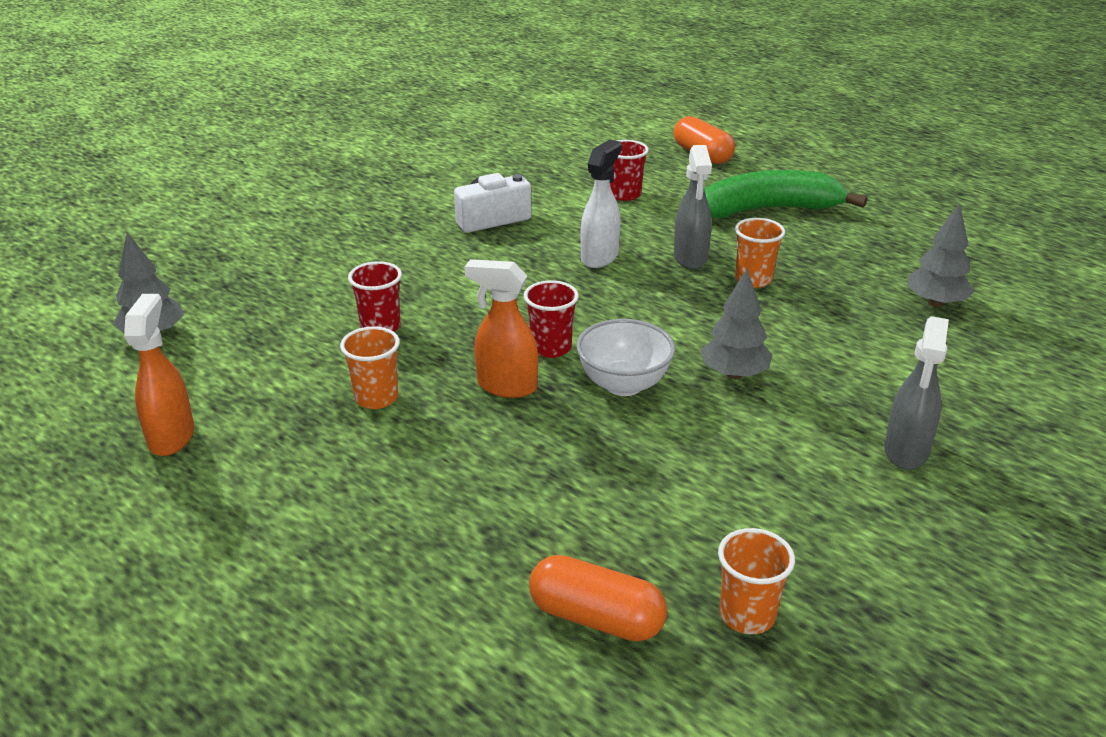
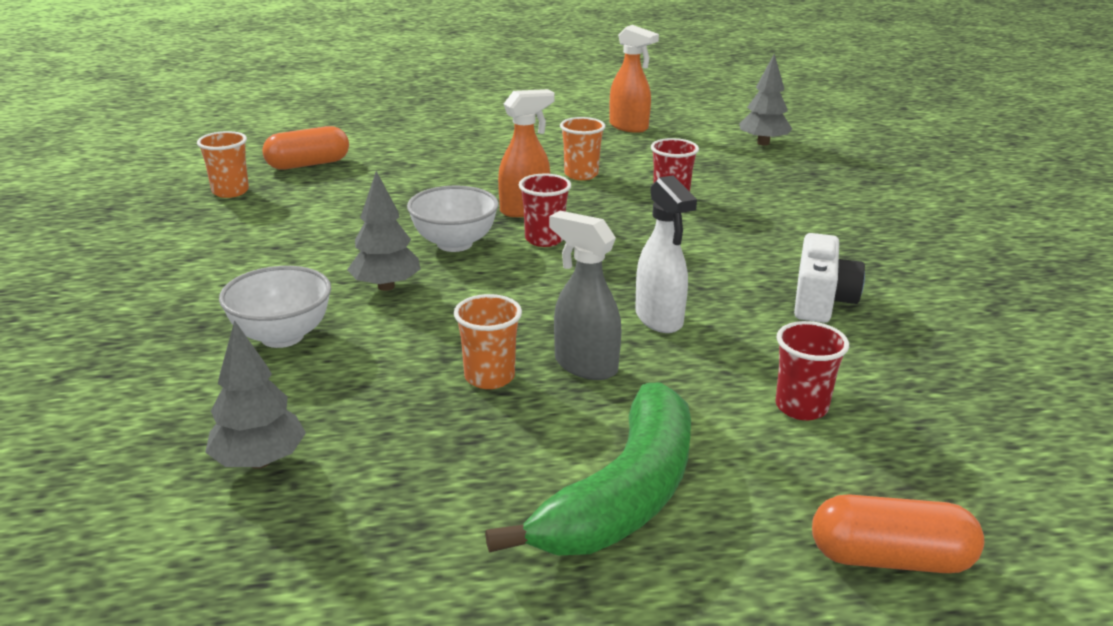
camera: 130 degrees right, 5 degrees down
grey spray bottle [884,316,949,470] -> none
none -> white bowl [219,266,331,348]

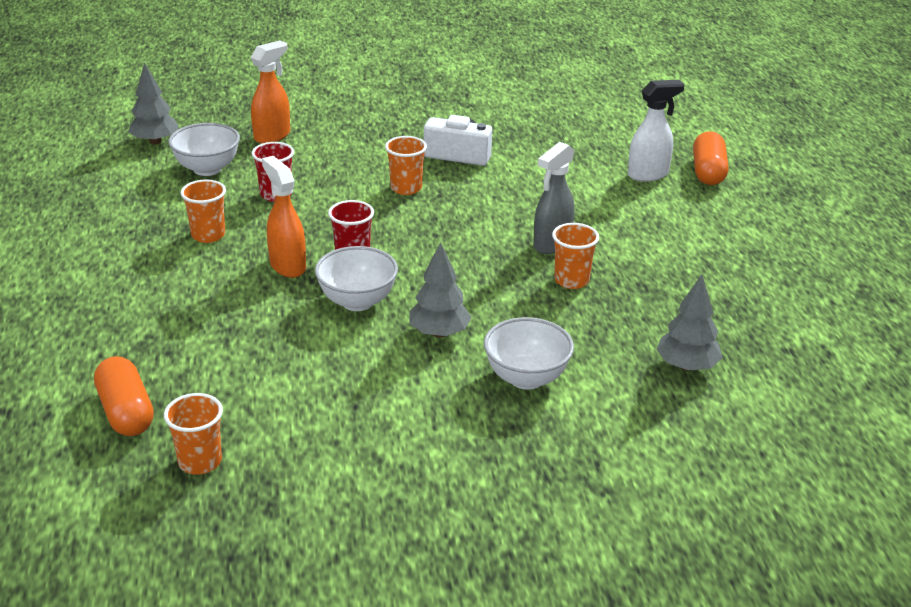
camera: 90 degrees left, 5 degrees up
green banana [485,382,691,555] -> none
orange spray bottle [610,25,659,133] -> orange spray bottle moved to [251,40,290,144]
white spray bottle [635,175,697,333] -> white spray bottle moved to [628,80,685,182]
red cup [775,321,849,420] -> none
none -> white bowl [169,123,240,176]
none -> orange cup [385,136,427,195]

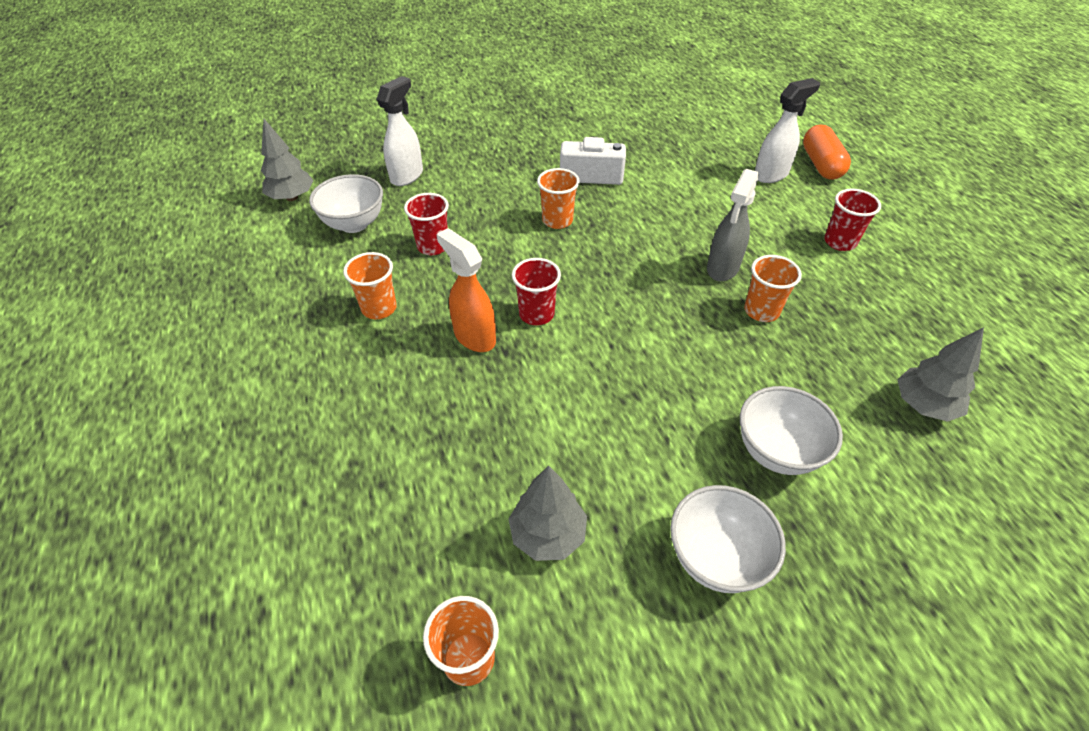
camera: 10 degrees left, 15 degrees up
orange capsule [94,356,154,436] -> none
orange spray bottle [251,40,290,144] -> white spray bottle [376,76,423,186]
white bowl [315,246,398,311] -> white bowl moved to [670,485,786,593]
grey tree [409,242,472,338] -> grey tree moved to [508,466,587,561]
none -> red cup [824,189,881,251]

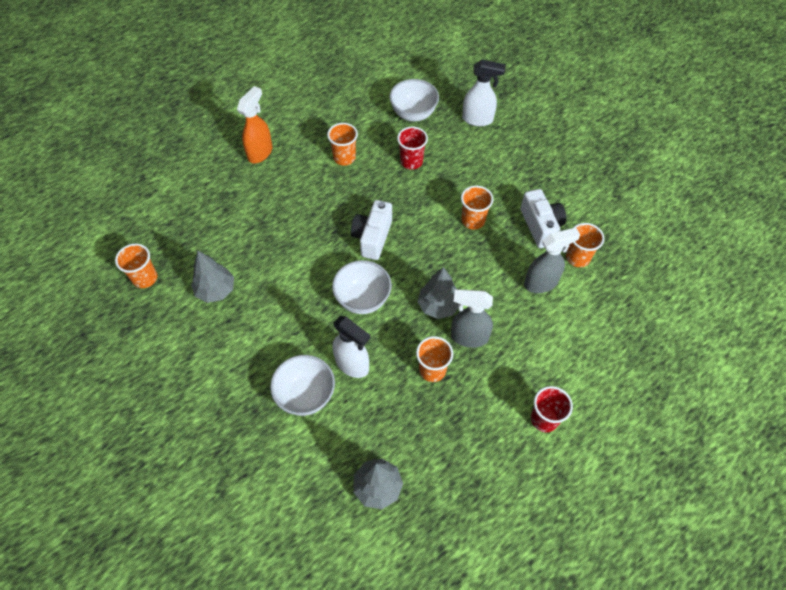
camera: 70 degrees right, 10 degrees up
grey tree [261,119,314,201] -> grey tree moved to [417,267,459,319]
orange spray bottle [437,228,496,352] -> orange spray bottle moved to [237,86,272,163]
red cup [512,258,561,325] -> white camera [351,200,392,260]
white bowl [670,485,786,593] -> white bowl moved to [332,260,392,314]
white spray bottle [755,78,820,183] -> white spray bottle moved to [333,316,371,378]
orange capsule [803,125,851,180] -> none
none -> grey spray bottle [524,228,580,293]
none -> orange cup [566,223,604,267]

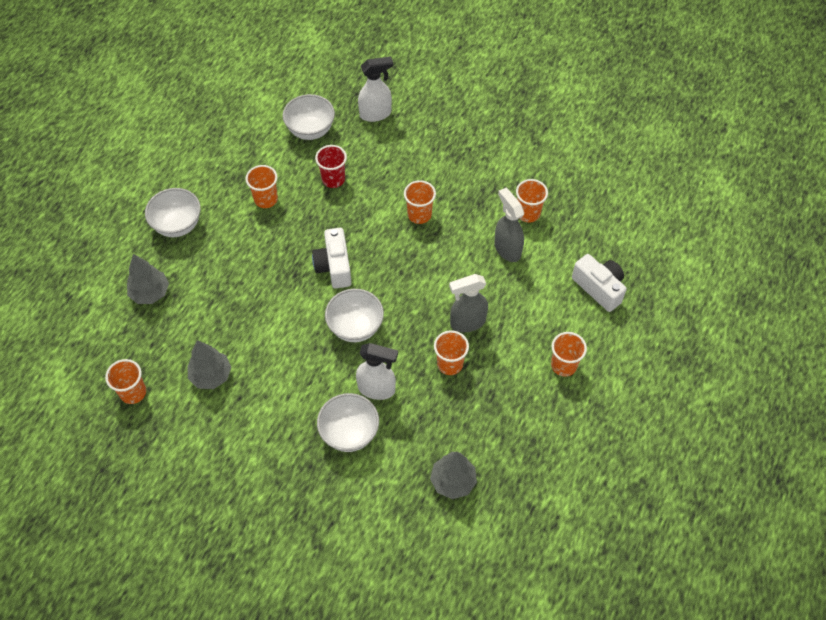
camera: 25 degrees left, 0 degrees up
orange spray bottle [237,86,272,163] -> white bowl [145,188,201,237]
grey tree [417,267,459,319] -> grey tree moved to [127,254,169,304]
white camera [520,189,566,248] -> white camera moved to [572,254,627,312]
grey spray bottle [524,228,580,293] -> grey spray bottle turned 75 degrees counterclockwise [494,188,524,262]
red cup [531,386,573,432] -> orange cup [551,332,587,377]

